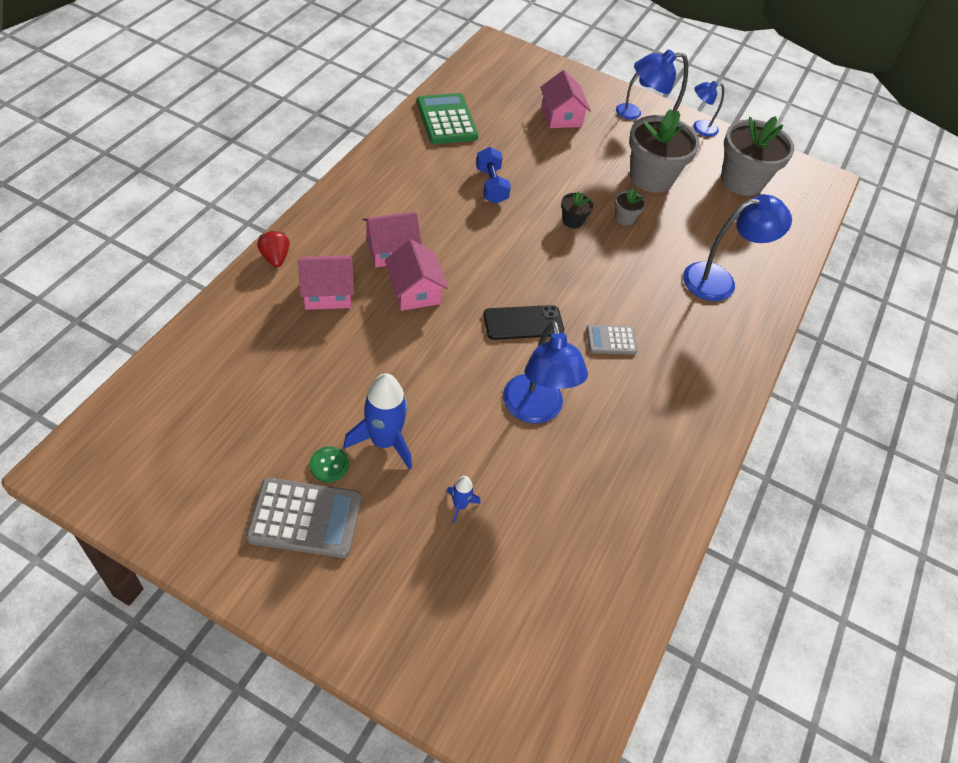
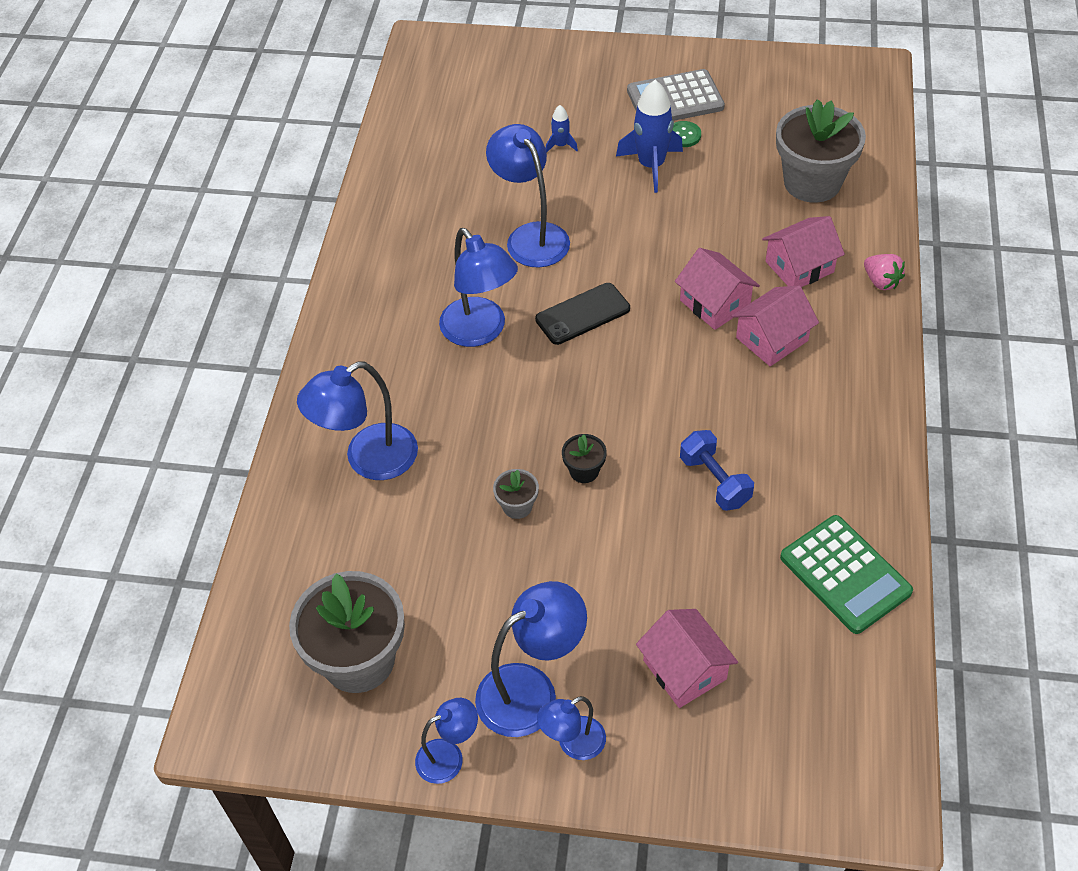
camera: 170 degrees right, 0 degrees up
red strawberry [257,230,290,267] -> pink strawberry [864,254,905,290]
grey calculator [586,325,638,355] -> blue lamp [439,228,518,347]
grey flower pot [629,109,700,193] -> grey flower pot moved to [776,99,866,203]

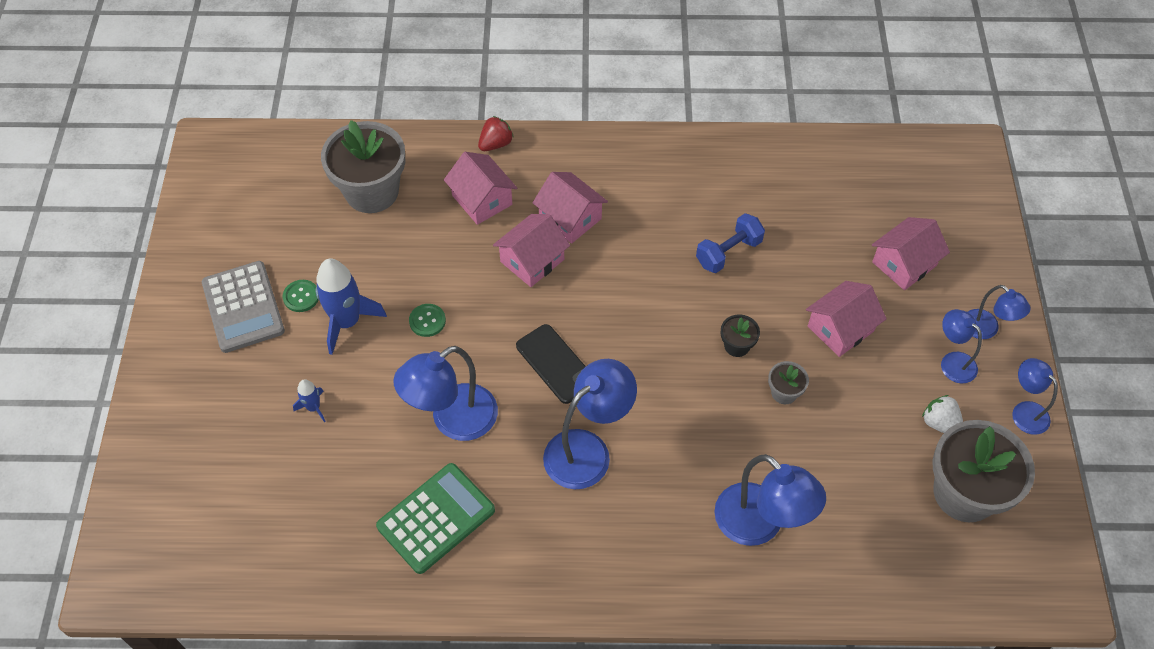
camera: 100 degrees left, 5 degrees up
blue lamp [475,581,587,737] -> blue lamp [941,309,982,383], size x0.58
green calculator [780,515,913,634] -> green calculator moved to [376,463,495,574]
pink strawberry [864,254,905,290] -> red strawberry [478,116,514,151]
none -> green button [409,304,446,337]
none -> pink house [806,281,887,357]
none -> white strawberry [922,395,963,433]

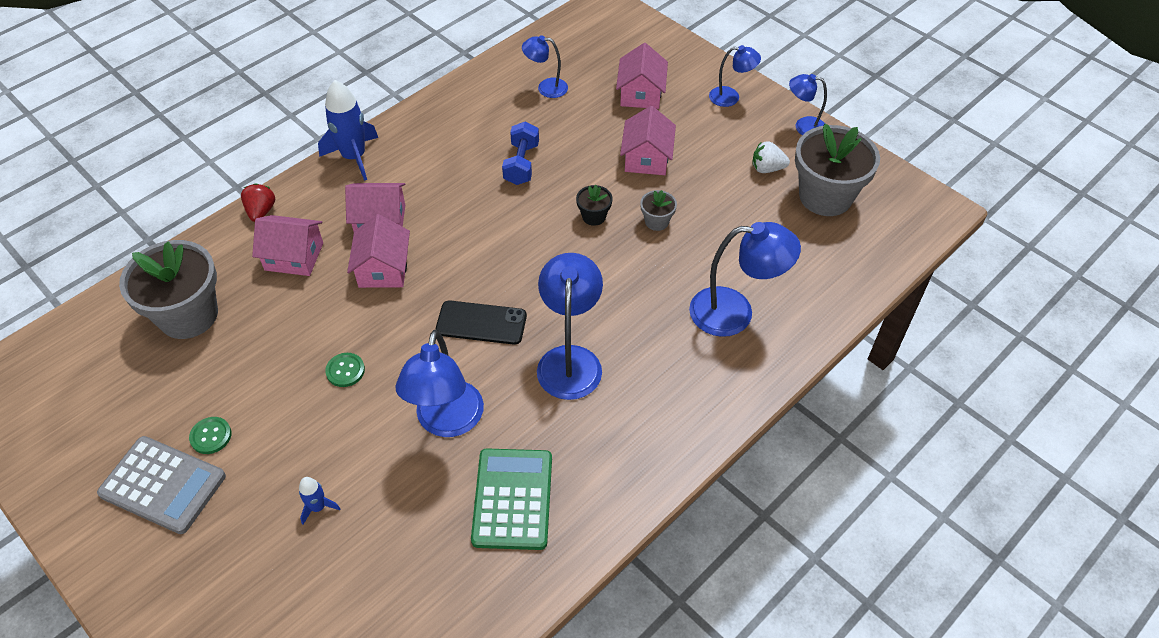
camera: 45 degrees left, 5 degrees down
blue rocket [316,258,387,355] -> blue rocket moved to [318,80,378,181]
blue lamp [941,309,982,383] -> blue lamp moved to [522,35,568,98]

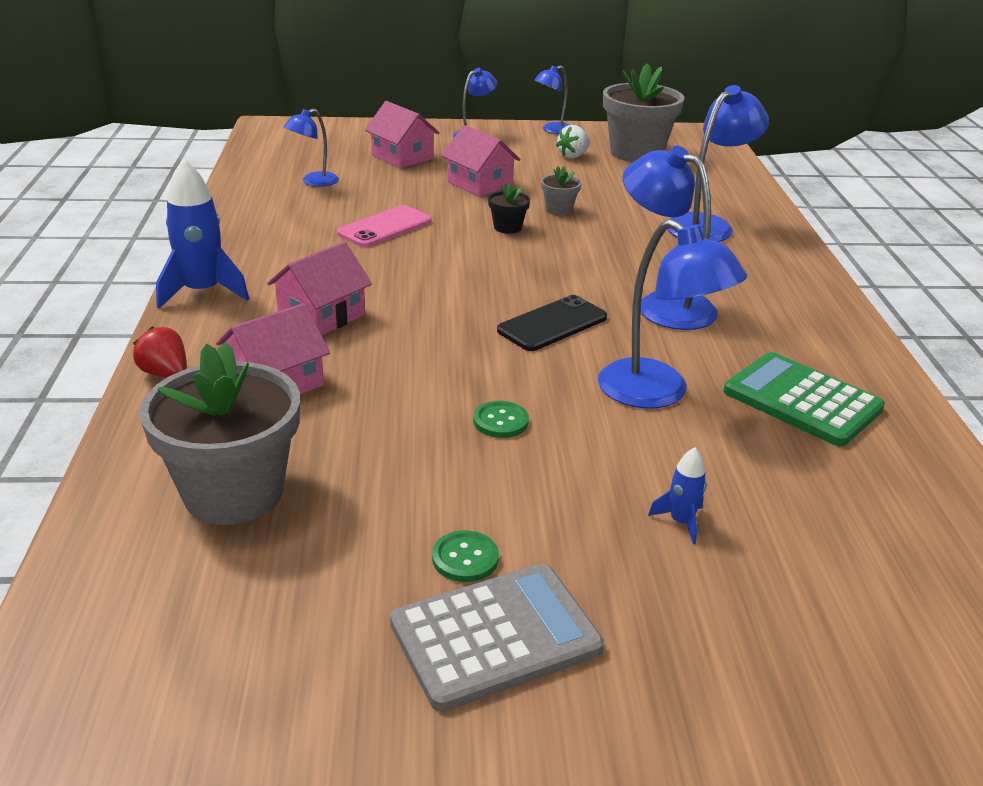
camera: 50 degrees left, 20 degrees down
pink house [347,214,410,288] -> none
blue dumbbell [502,121,539,185] -> pink phone [337,205,432,247]

